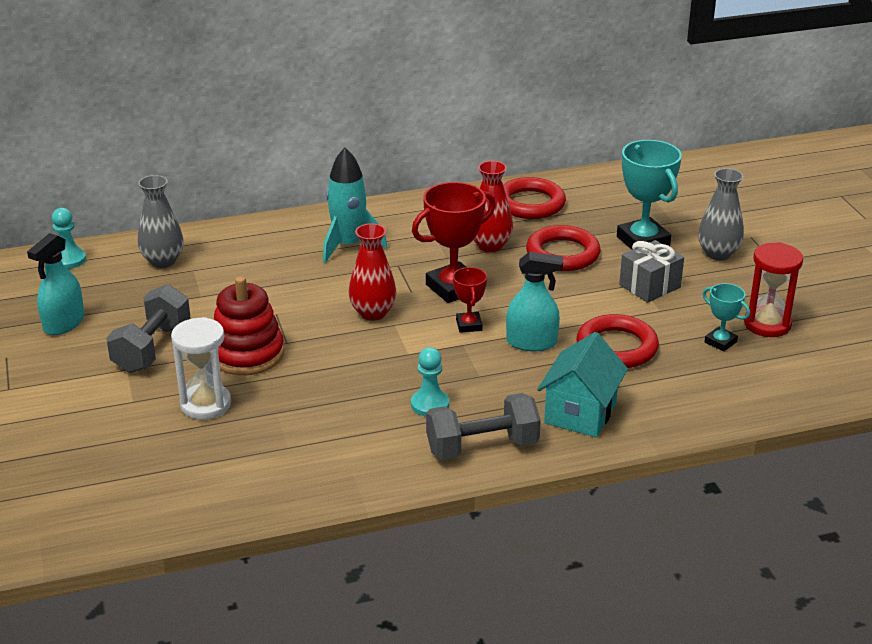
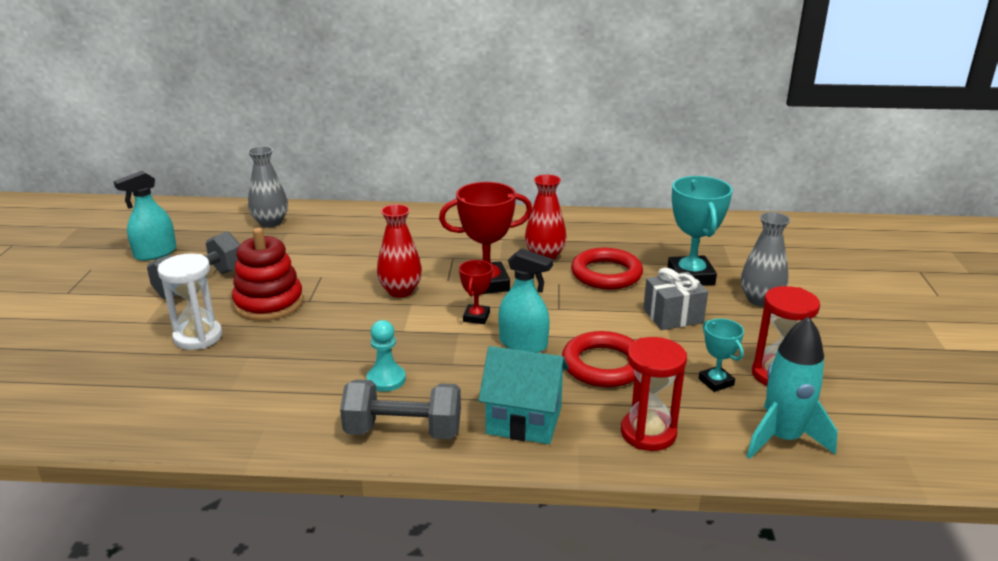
camera: 20 degrees right, 5 degrees down
turquoise pawn [52,208,86,269] -> none
turquoise rocket [323,147,387,263] -> turquoise rocket moved to [746,316,838,459]
red ring [503,177,566,219] -> none
turquoise house [537,332,628,438] -> turquoise house turned 60 degrees clockwise [479,346,569,444]
none -> red hourglass [621,337,687,451]

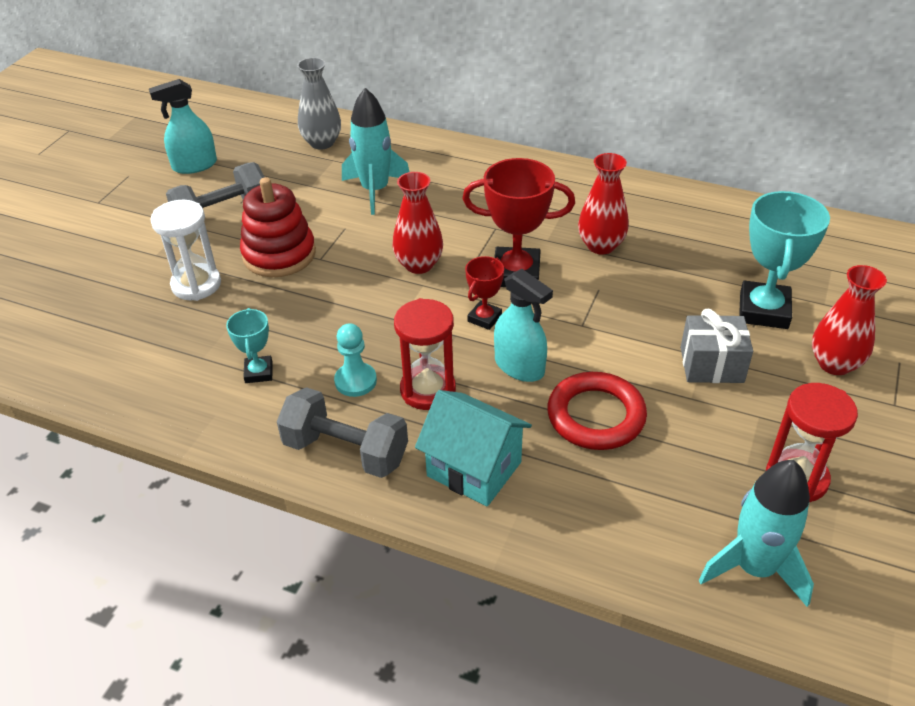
camera: 20 degrees right, 15 degrees up
red ring [571,248,643,289] -> none
red hourglass [621,337,687,451] -> red hourglass moved to [394,298,456,410]
turquoise trophy [699,319,744,392] -> turquoise trophy moved to [226,308,273,383]
grey vase [741,212,790,307] -> red vase [812,265,887,375]
none -> turquoise rocket [342,88,410,215]

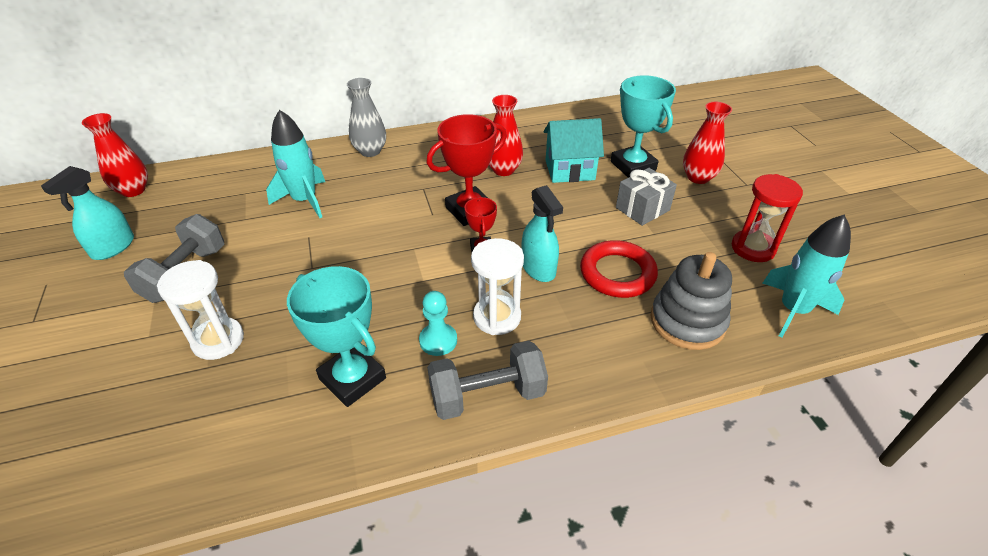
camera: 40 degrees left, 0 degrees up
turquoise trophy [226,308,273,383] -> turquoise trophy [287,266,386,407], size x1.86
red stacking toy [240,177,316,277] -> none
grey vase [297,57,341,150] -> grey vase moved to [347,78,386,157]
red vase [393,172,443,274] -> red vase moved to [82,113,148,197]
red hourglass [394,298,456,410] -> white hourglass [471,238,524,335]
turquoise house [415,390,532,506] -> turquoise house moved to [543,118,604,183]
turquoise spray bottle [494,269,553,382] -> turquoise spray bottle turned 60 degrees clockwise [521,185,563,282]
none -> grey stacking toy [650,252,732,350]

